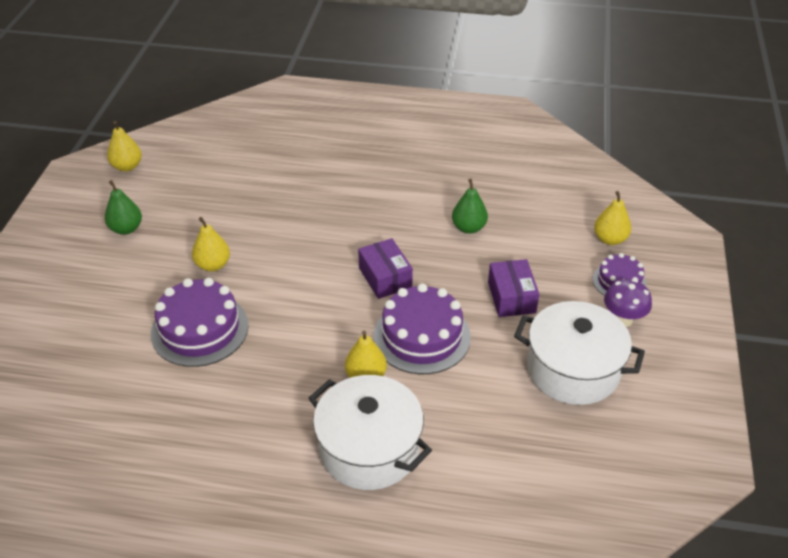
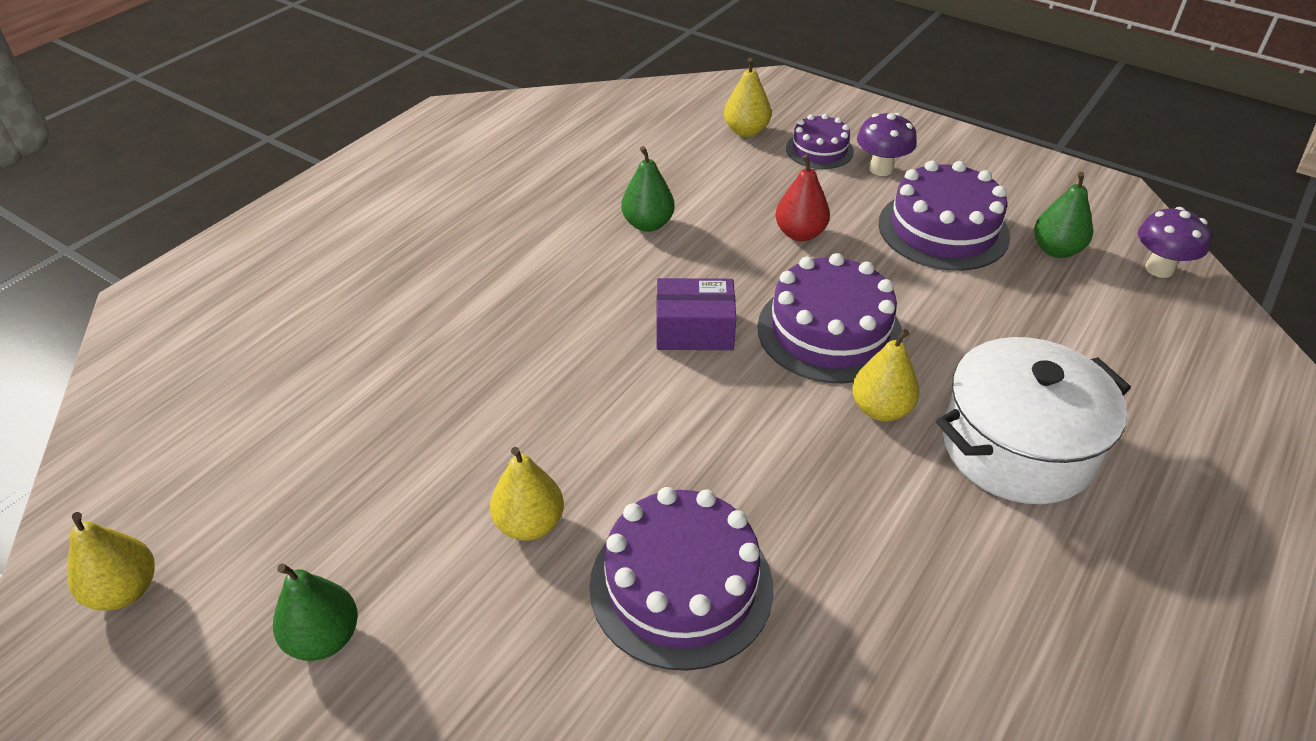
camera: 65 degrees left, 0 degrees up
purple box [488,259,539,317] -> red pear [775,154,830,241]
white pot [514,301,645,405] -> purple cake [879,160,1010,271]
none -> green pear [1034,172,1093,258]
none -> purple mushroom [1138,207,1211,278]

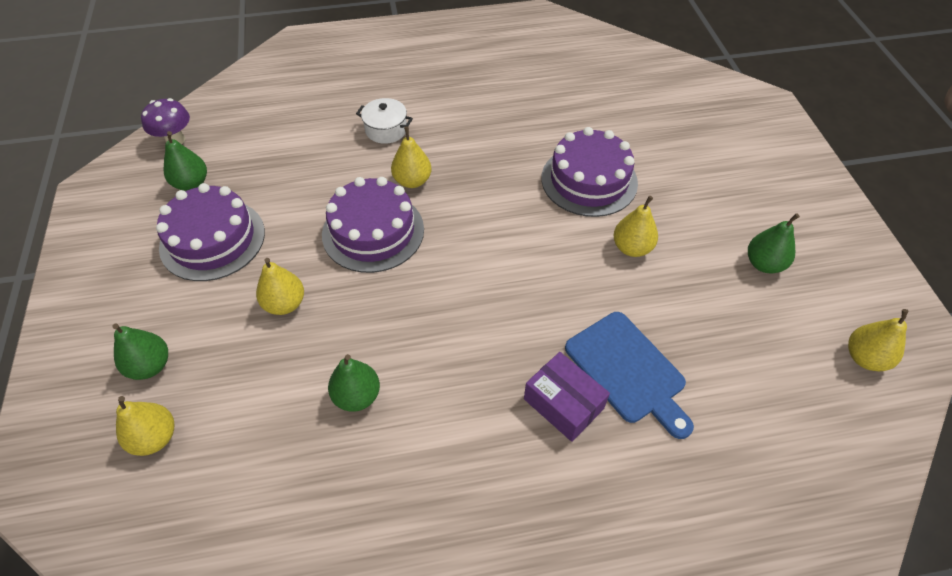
camera: 135 degrees left, 10 degrees up
purple box [656,278,736,350] -> purple box moved to [524,352,610,442]
red pear [775,154,830,241] -> yellow pear [256,258,304,315]
purple cake [786,114,854,169] -> green pear [112,324,168,380]
purple mushroom [857,113,917,176] -> none
white pot [936,337,1131,504] -> white pot [356,98,413,144], size x0.50
none -> blue cutting board [565,312,694,439]

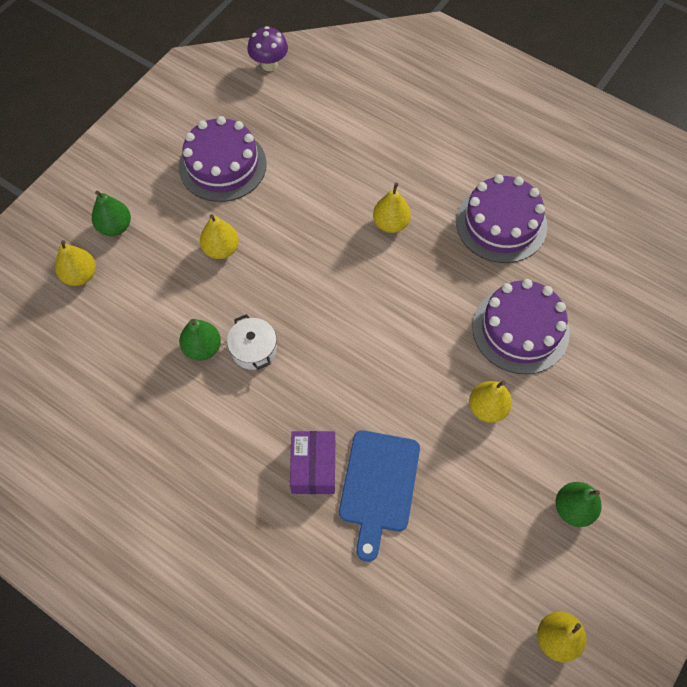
camera: 45 degrees right, 10 degrees up
green pear [164,131,207,191] -> none
purple cake [322,177,424,273] -> purple cake moved to [456,174,547,263]
white pot [356,98,413,144] -> white pot moved to [227,314,277,370]

